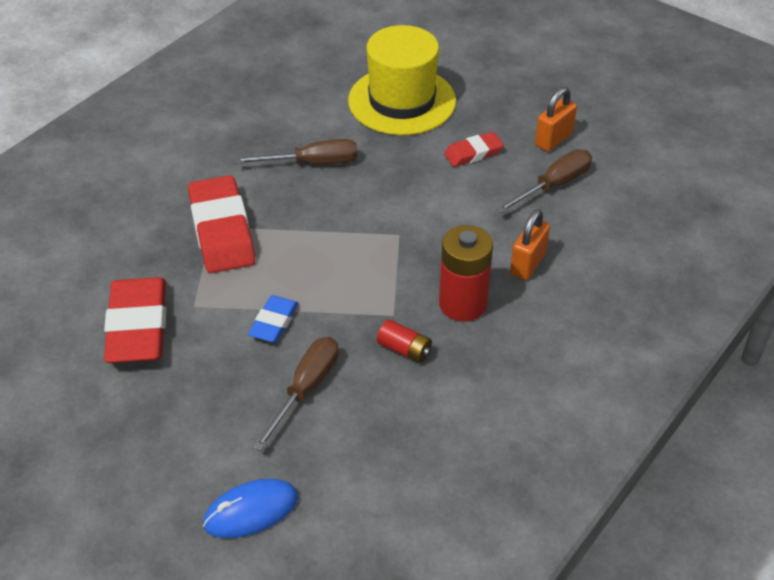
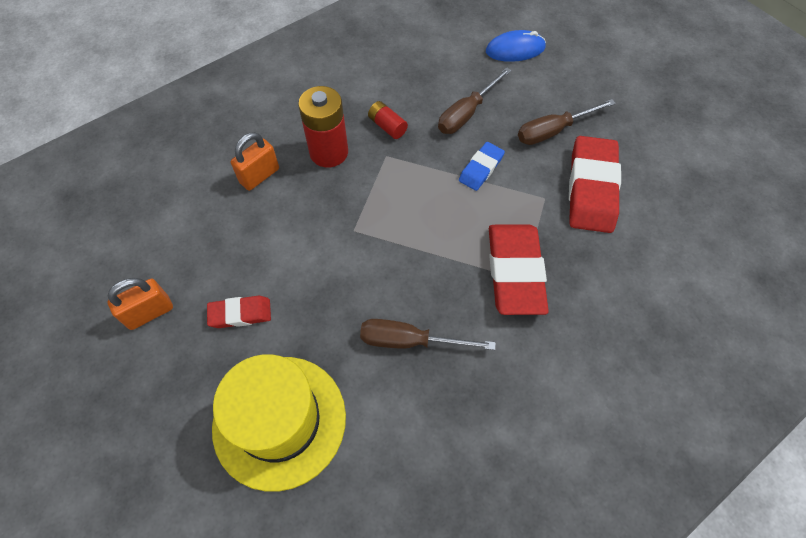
camera: 165 degrees left, 15 degrees up
brown screwdriver [496,149,592,213] -> brown screwdriver moved to [518,99,616,145]

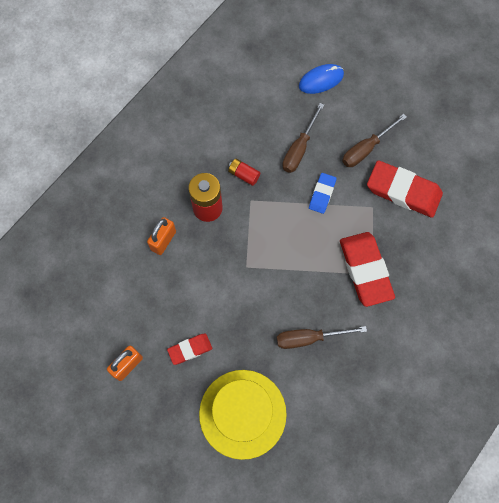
camera: 15 degrees left, 10 degrees up
red eraser [569,136,621,233] -> red eraser turned 60 degrees counterclockwise [367,160,443,218]

